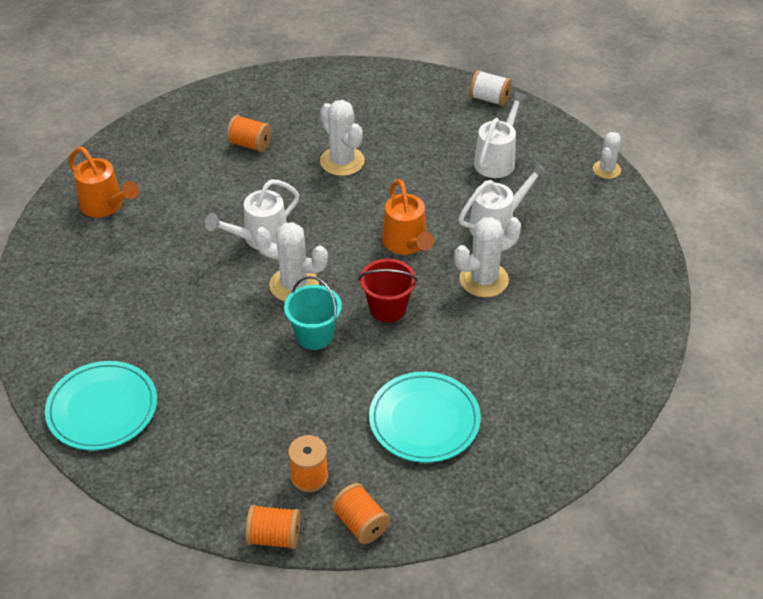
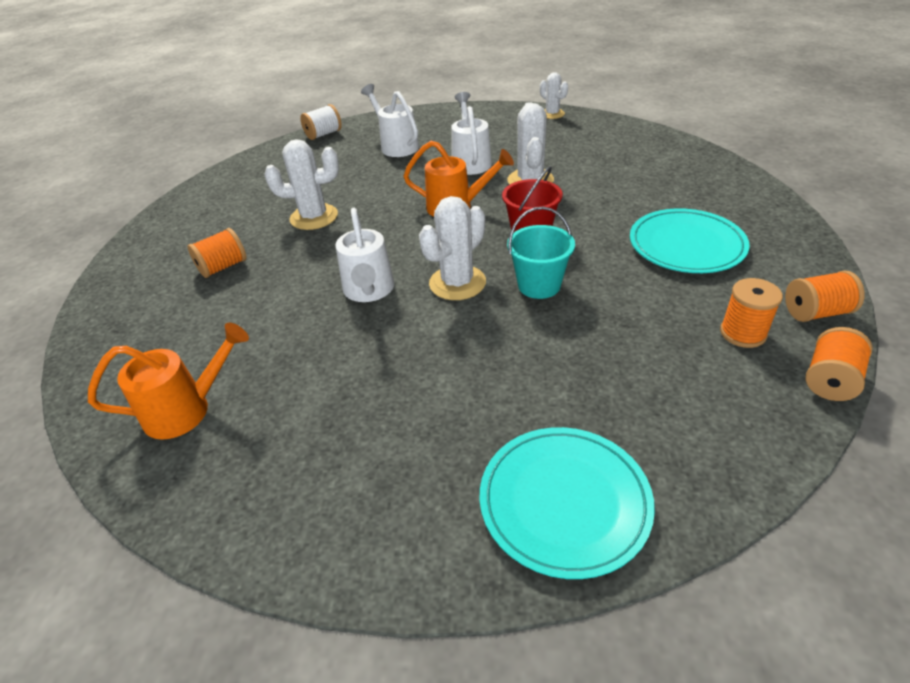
camera: 60 degrees left, 5 degrees down
white cactus [593,132,621,179] -> white cactus moved to [540,72,568,119]

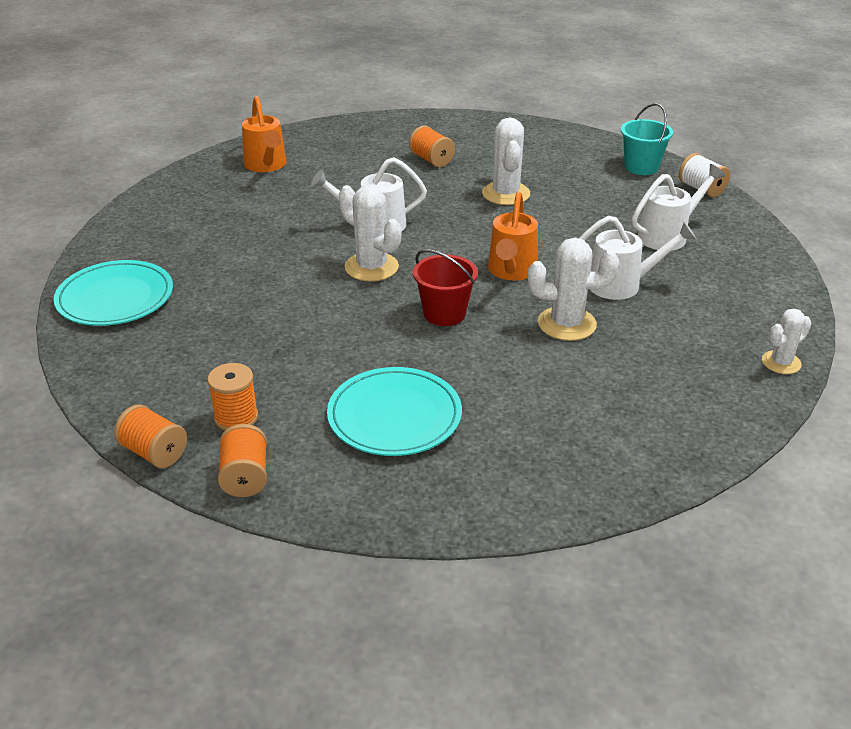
camera: 90 degrees right, 5 degrees down
turquoise bucket [507,207,575,299] -> turquoise bucket moved to [621,103,673,175]

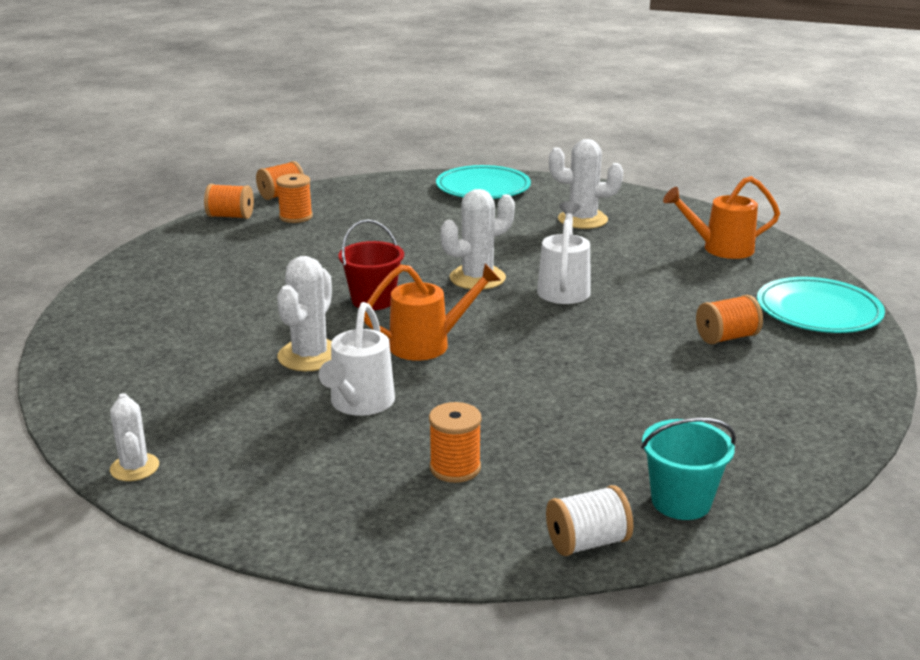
camera: 105 degrees right, 10 degrees down
turquoise plate [327,367,462,456] -> turquoise plate moved to [757,277,885,333]
white cactus [482,117,530,205] -> white cactus moved to [549,139,623,229]
orange watering can [488,192,538,280] -> orange watering can turned 135 degrees clockwise [364,264,500,361]
white watering can [632,164,725,251] -> orange spool [429,402,482,483]

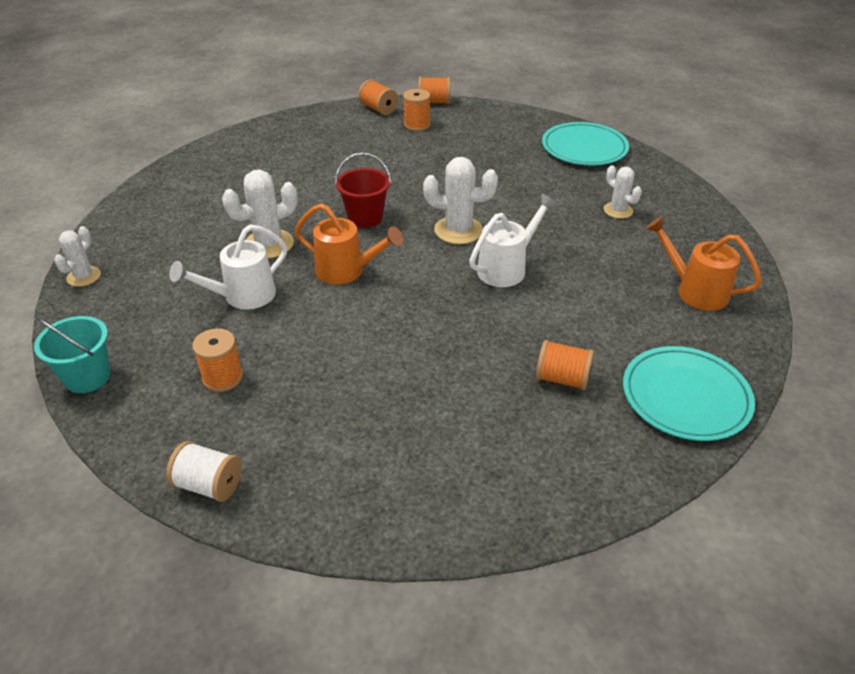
camera: 40 degrees right, 15 degrees up
white cactus [549,139,623,229] -> white cactus [604,165,642,219], size x0.62
turquoise bucket [641,418,736,520] -> turquoise bucket moved to [34,316,111,393]

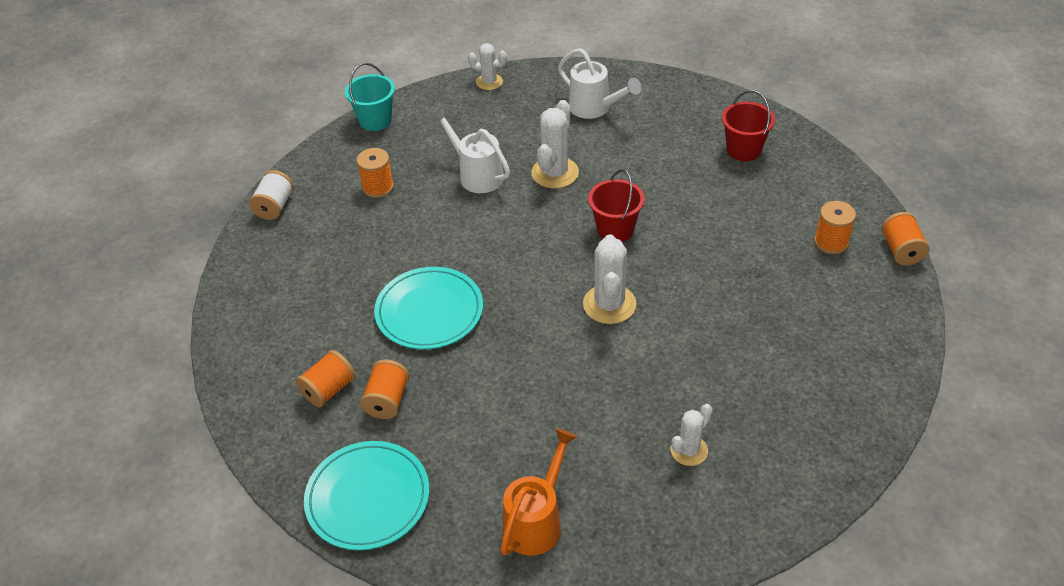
camera: 85 degrees right, 5 degrees up
white cactus [222,170,298,259] -> white cactus turned 60 degrees clockwise [531,100,579,189]
orange watering can [295,203,403,284] -> none
orange spool [358,79,398,115] -> orange spool moved to [296,350,355,407]
white watering can [469,194,557,287] -> white watering can moved to [558,48,641,119]
turquoise plate [542,122,629,165] -> turquoise plate moved to [374,267,483,349]
none -> red bucket [722,90,775,161]

